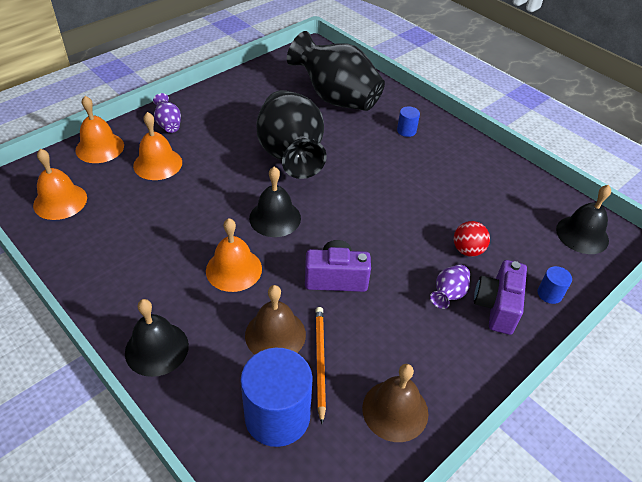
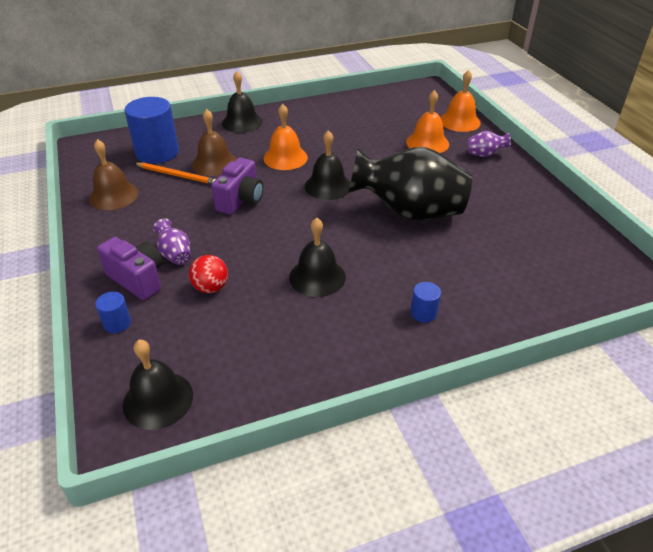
camera: 115 degrees right, 5 degrees down
orange bell [33,149,87,220] -> none
black vase [287,31,385,111] -> none
none -> black bell [289,218,346,297]

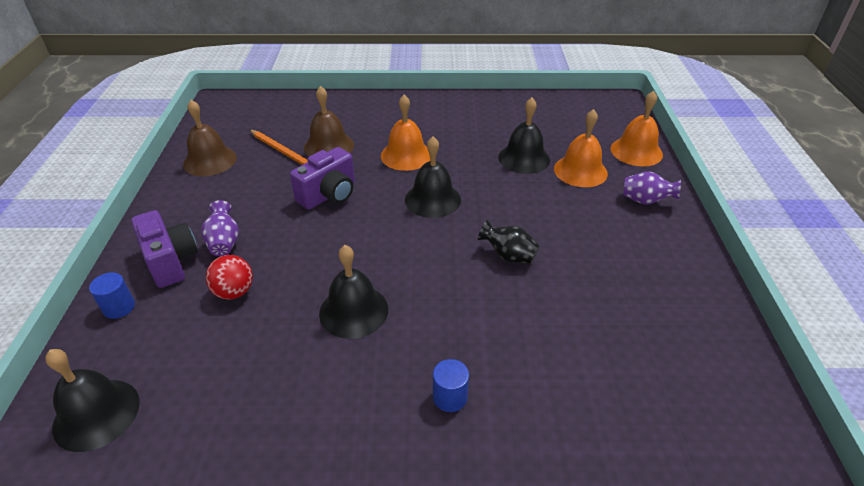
camera: 20 degrees right, 0 degrees up
blue cylinder [125,97,179,164] -> none
black bell [222,71,263,133] -> black bell moved to [498,98,550,174]
black vase [349,147,472,221] -> black vase [478,220,540,264], size x0.41

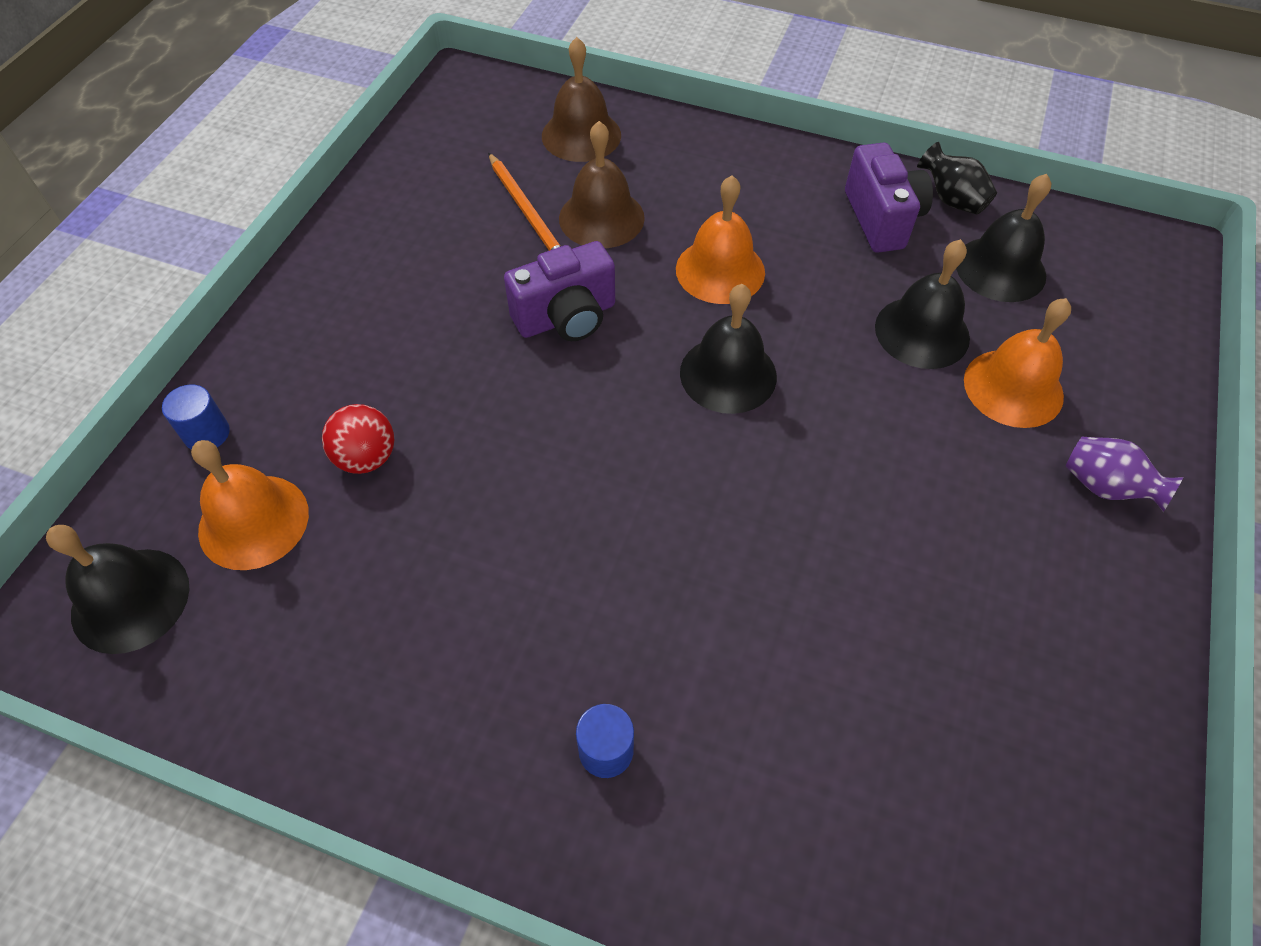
camera: 20 degrees right, 15 degrees up
purple camera [131,210,198,288] -> purple camera moved to [845,143,933,253]
brown bell [183,100,237,176] -> brown bell moved to [542,37,621,162]
purple vase [201,200,239,256] -> none
black bell [319,245,388,339] -> black bell moved to [956,174,1051,302]
black vase [478,220,540,264] -> black vase moved to [917,142,997,215]
orange bell [610,91,663,166] -> orange bell moved to [191,440,309,570]

